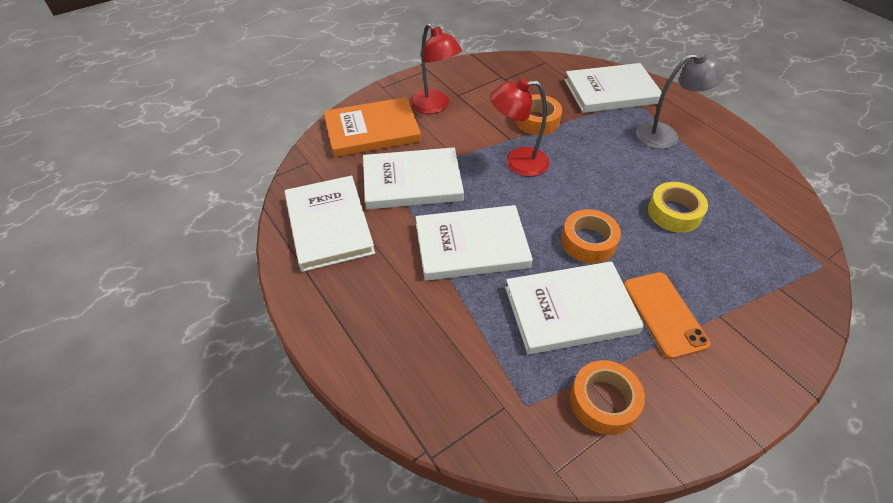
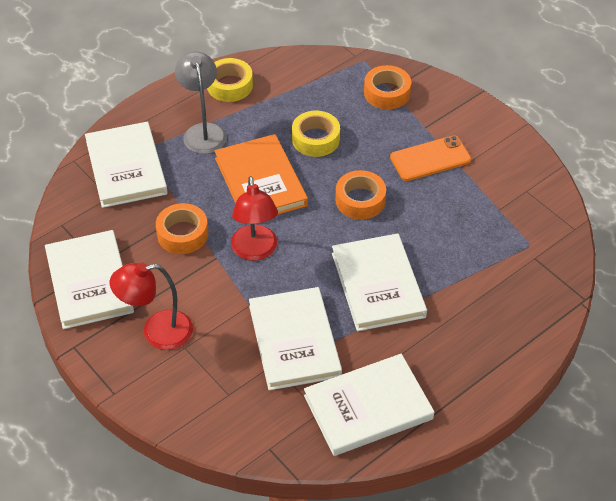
camera: 95 degrees left, 0 degrees up
orange book [323,97,421,157] -> orange book moved to [214,134,308,224]
red lamp [410,23,462,114] -> red lamp turned 150 degrees counterclockwise [110,263,193,350]
white book [505,261,644,354] -> white book moved to [45,230,134,329]
orange tape [570,360,645,435] -> orange tape moved to [364,65,411,110]
none -> yellow tape [207,58,253,102]

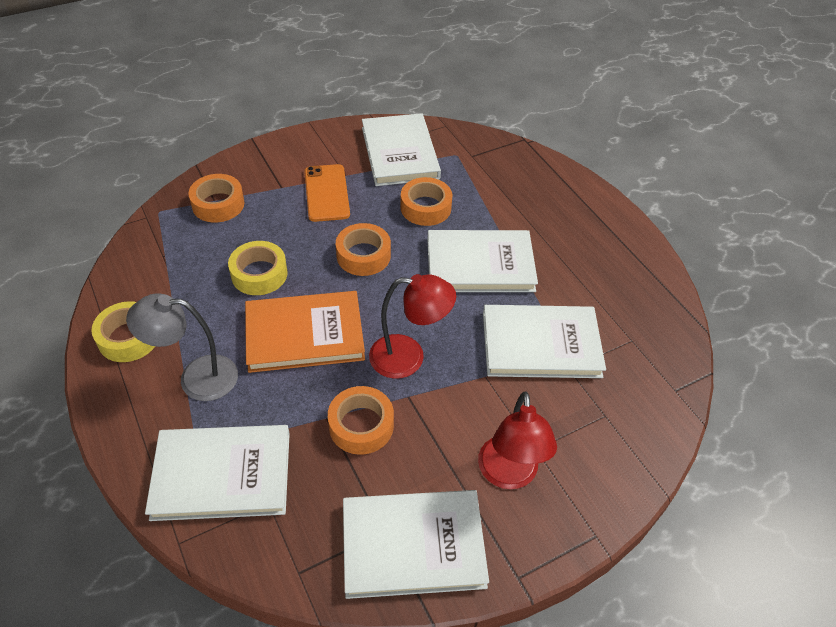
camera: 80 degrees left, 0 degrees up
white book [304,354,434,456] -> white book moved to [362,113,441,186]
none -> orange tape [400,177,453,226]

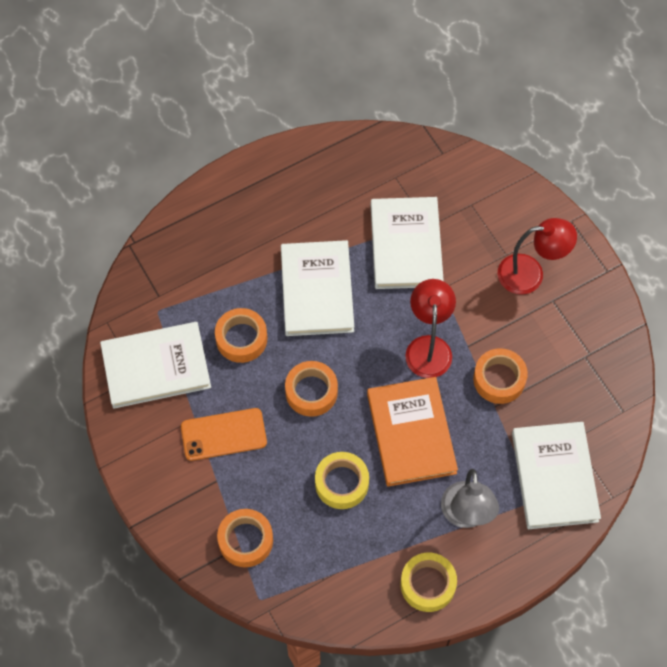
camera: 90 degrees left, 15 degrees up
white book [343,490,489,599] -> none

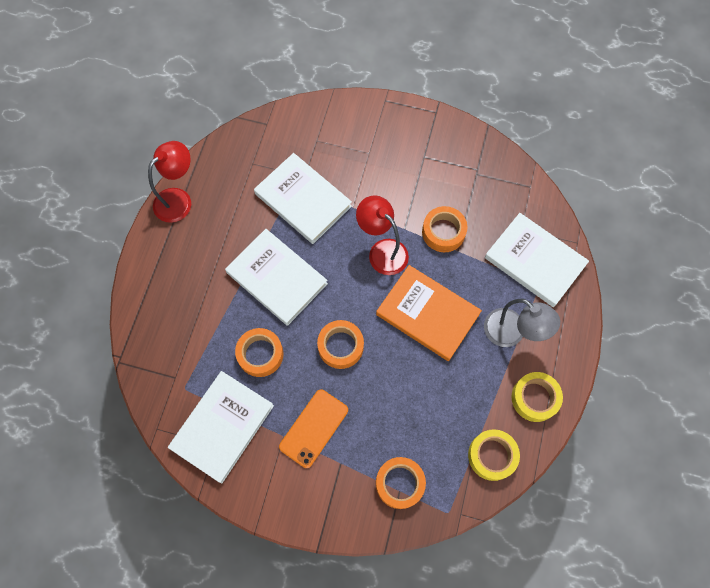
camera: 45 degrees left, 5 degrees up
yellow tape [315,452,369,509] -> yellow tape moved to [468,429,520,481]
red lamp [498,218,577,295] -> red lamp moved to [148,141,191,223]

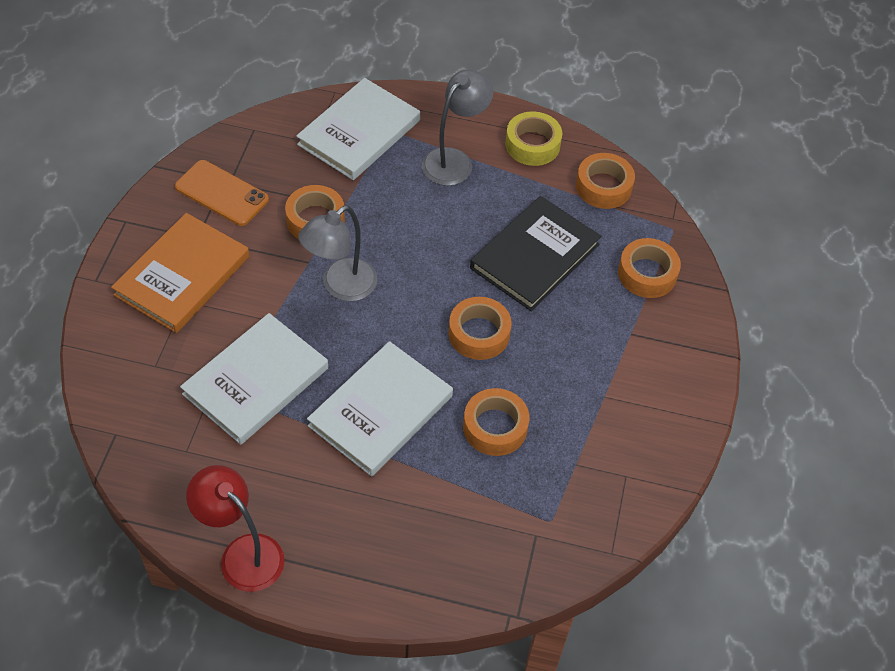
camera: 95 degrees left, 15 degrees down
white book [168,371,274,484] -> none
orange phone [279,389,348,468] -> orange phone moved to [175,160,269,226]
red lamp [356,195,409,275] -> grey lamp [298,205,378,301]
orange book [376,265,482,361] -> orange book moved to [111,213,249,333]
yellow tape [468,429,520,481] -> orange tape [576,153,635,209]
none -> black book [470,196,601,311]

